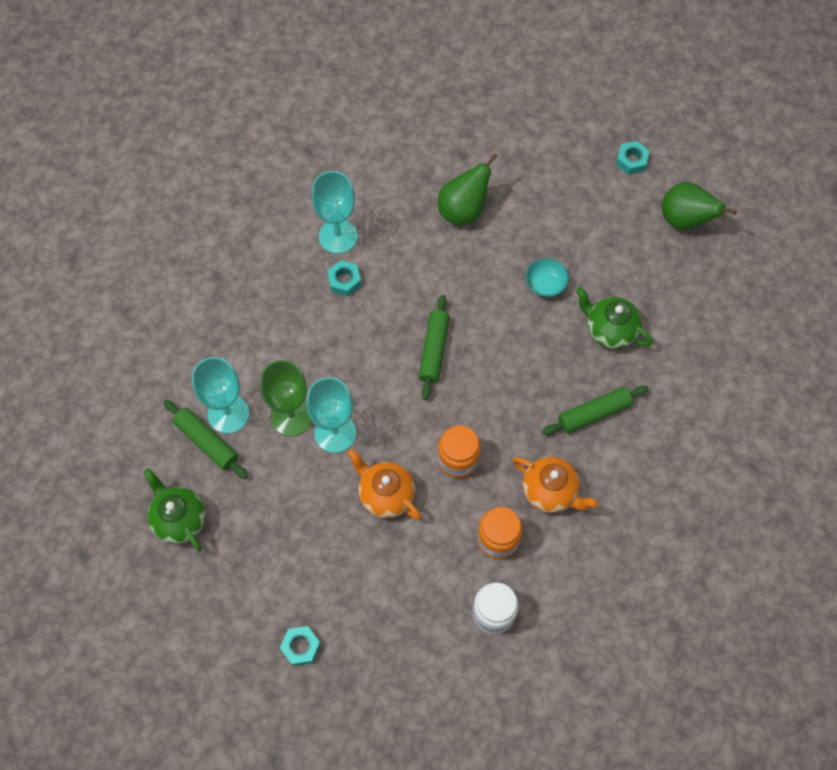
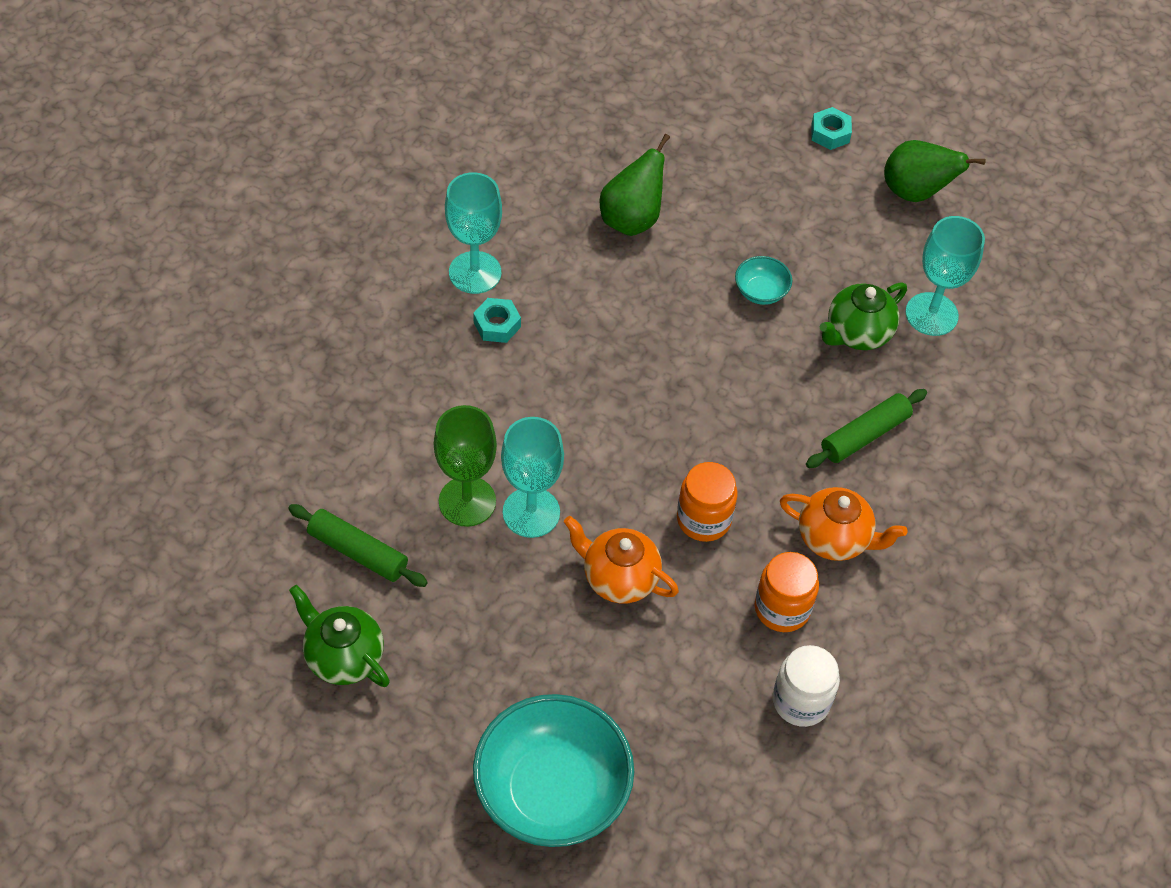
camera: 15 degrees left, 10 degrees down
turquoise goblet [192,357,249,434] -> turquoise goblet moved to [906,216,985,336]
turquoise nut [280,626,321,666] -> turquoise bowl [473,694,634,847]
green rolling pin [418,295,450,400] -> none
green teapot [576,287,653,349] -> green teapot turned 60 degrees counterclockwise [820,282,907,350]

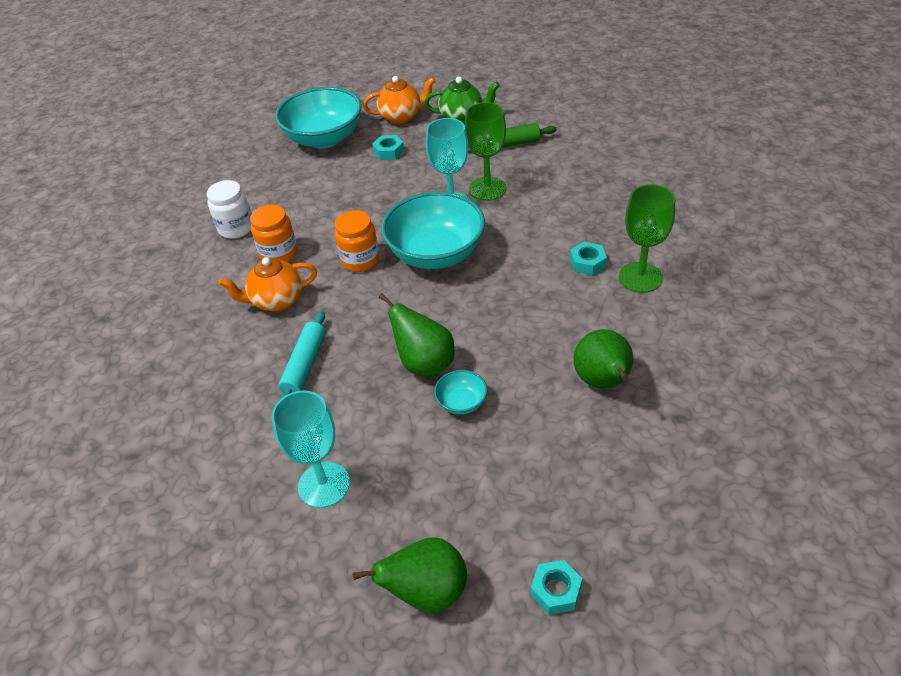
camera: 145 degrees right, 10 degrees down
turquoise goblet [445,172,502,294] -> green goblet [619,184,675,293]
orange teapot [564,516,679,603] -> orange teapot moved to [363,76,435,124]
green rolling pin [806,389,927,468] -> turquoise rolling pin [278,311,326,400]
green teapot [820,282,907,350] -> none
none -> turquoise nut [372,135,404,160]
none -> green pear [379,294,455,377]
none -> turquoise bowl [381,191,485,269]

